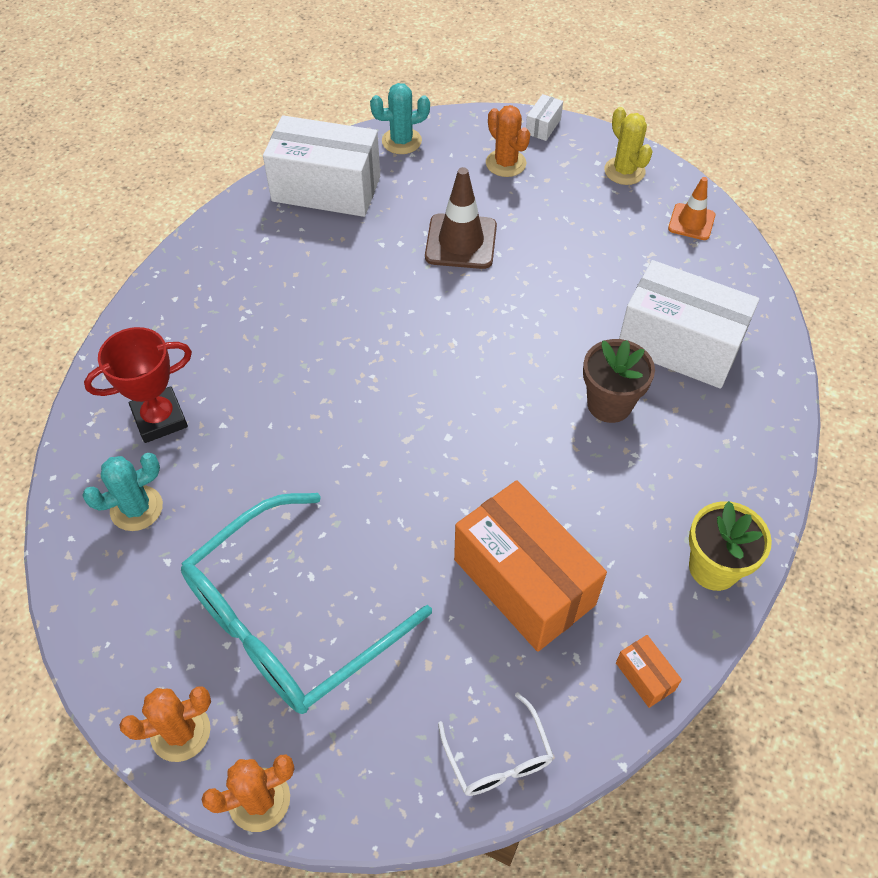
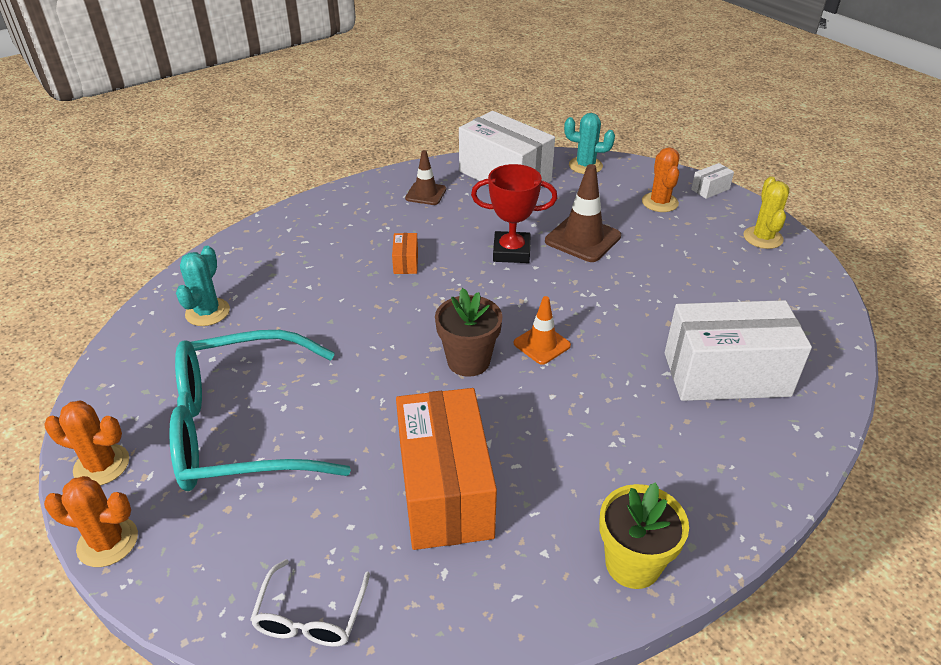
camera: 30 degrees right, 15 degrees down
turquoise cactus [82,453,163,531] -> turquoise cactus turned 75 degrees counterclockwise [176,246,230,326]
red trophy [84,327,192,443] -> red trophy moved to [471,164,557,263]
brown flower pot [583,339,655,423] -> brown flower pot moved to [435,288,503,377]
orange box [616,635,682,708] -> orange box moved to [392,233,418,274]
white box [619,260,759,389] -> white box turned 60 degrees counterclockwise [665,300,812,401]
orange traffic cone [668,177,715,240] -> orange traffic cone moved to [514,296,571,365]
none -> brown traffic cone [405,150,446,205]

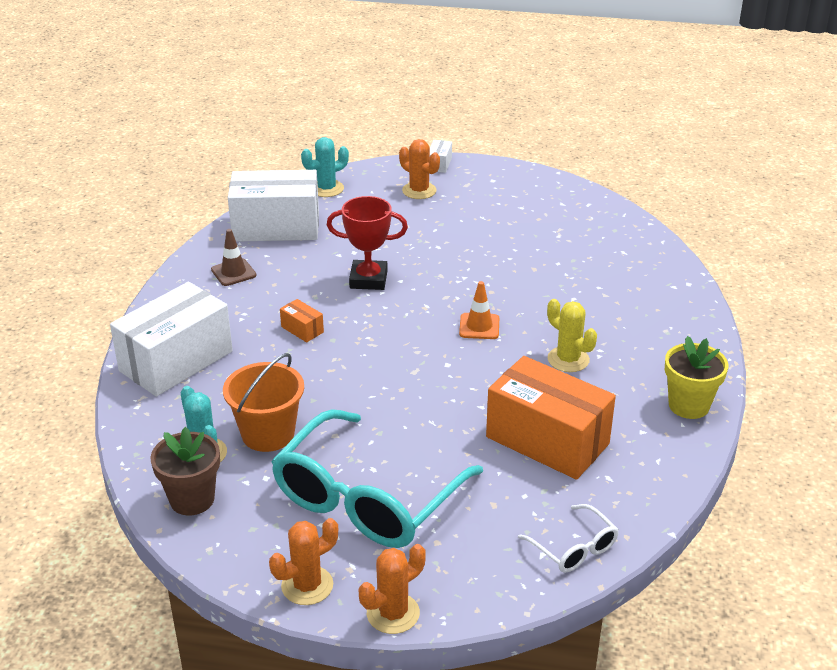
camera: 45 degrees left, 5 degrees down
brown flower pot [435,288,503,377] -> brown flower pot moved to [150,427,220,515]
red trophy [471,164,557,263] -> red trophy turned 45 degrees clockwise [327,196,408,290]
brown traffic cone [545,164,621,262] -> none
white box [665,300,812,401] -> white box moved to [110,282,233,396]
yellow cactus [743,176,789,249] -> yellow cactus moved to [547,299,597,372]
none -> orange bucket [223,353,304,452]

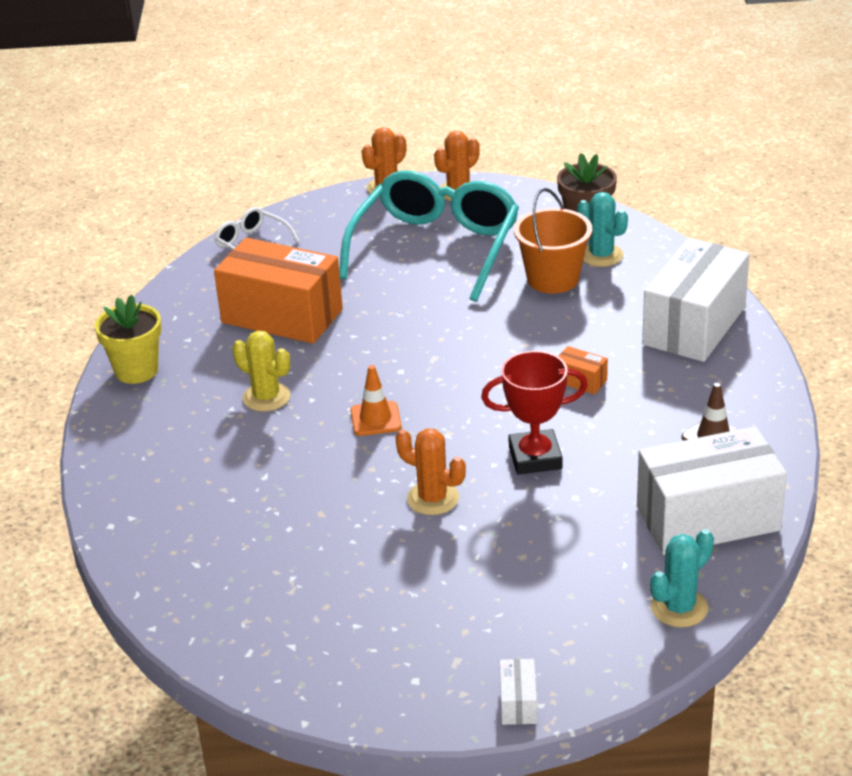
camera: 170 degrees right, 0 degrees up
orange cactus [399,139,440,199] -> orange cactus moved to [395,428,466,515]

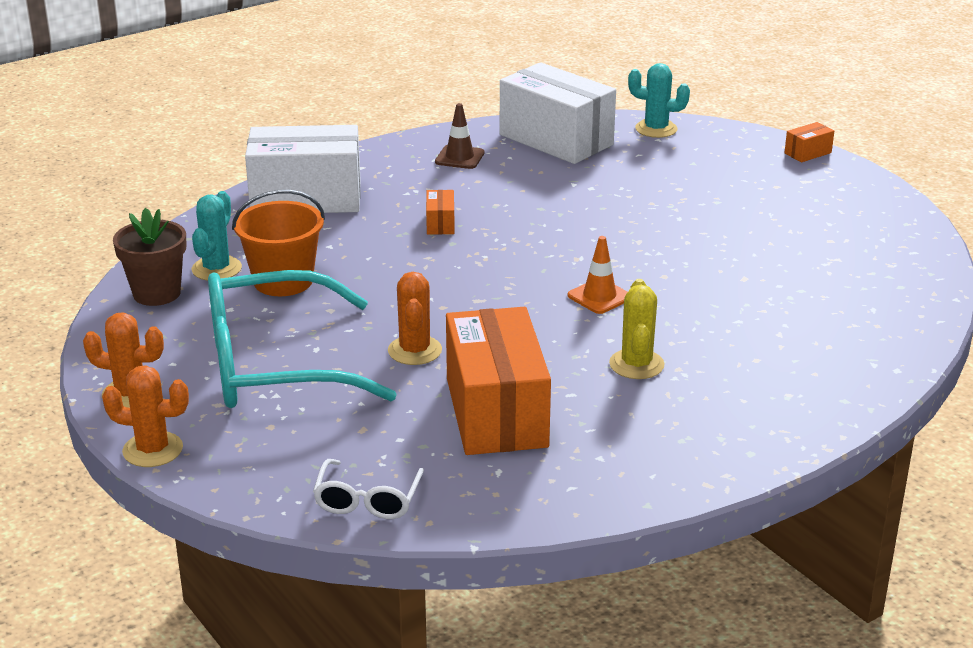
camera: 125 degrees left, 5 degrees down
yellow flower pot [95,295,162,384] -> none
orange cactus [395,428,466,515] -> orange cactus moved to [388,272,442,365]
red trophy [481,351,588,475] -> none
white box [500,659,537,725] -> orange box [784,122,834,162]

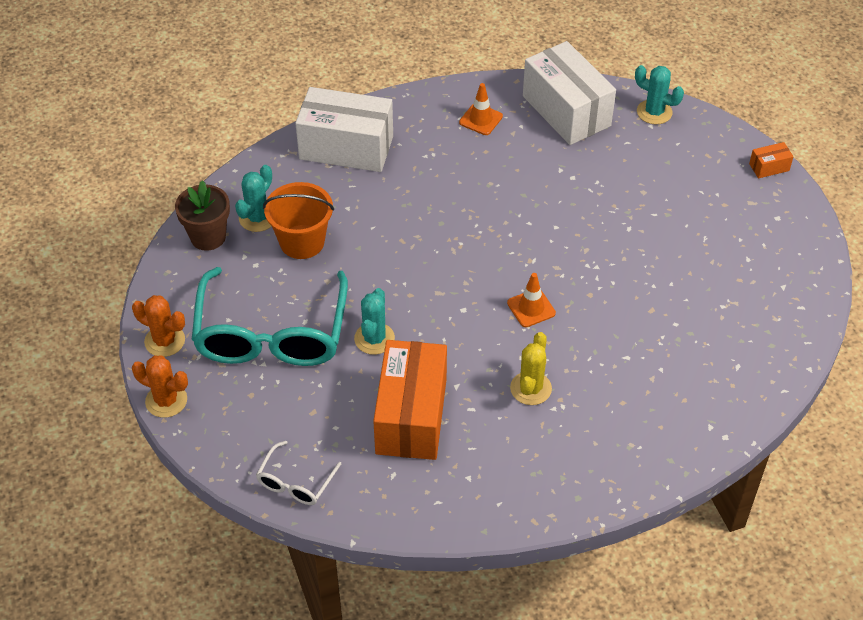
camera: 15 degrees right, 20 degrees up
turquoise glasses [208,270,397,408] -> turquoise glasses turned 90 degrees counterclockwise [192,267,348,366]
orange cactus [388,272,442,365] -> turquoise cactus [354,288,395,355]
orange box [426,190,455,235] -> none
brown traffic cone [435,103,485,169] -> orange traffic cone [459,83,503,135]

